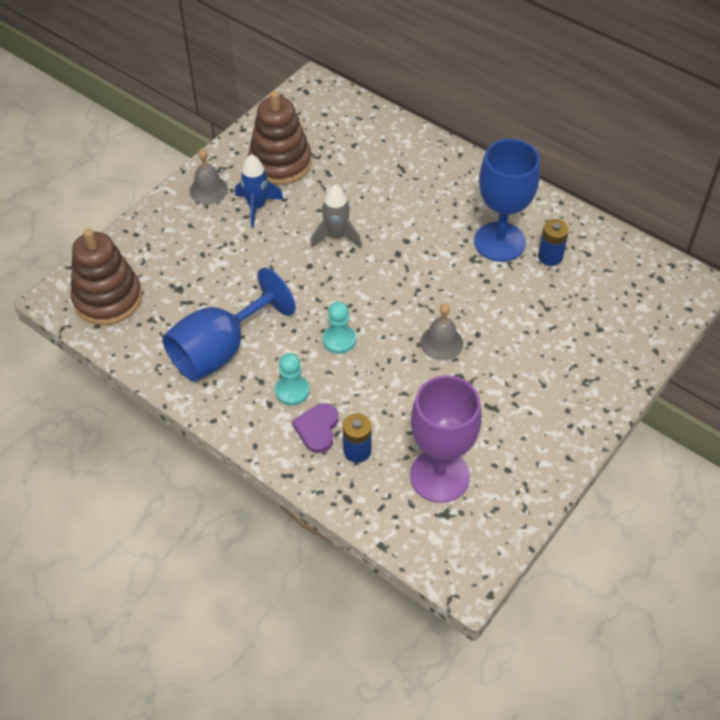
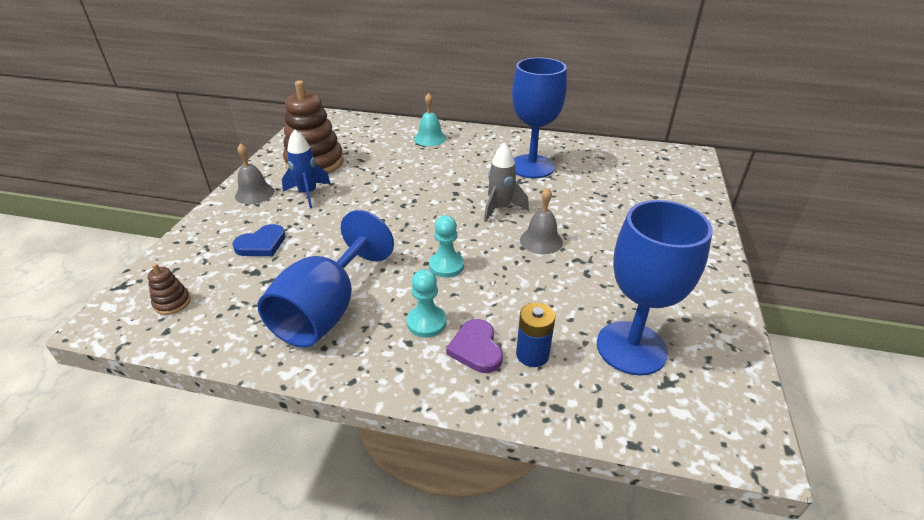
camera: 25 degrees left, 15 degrees down
brown stacking toy [70,228,142,325] -> brown stacking toy [148,263,191,315], size x0.43
grey rocket [311,184,362,249] -> grey rocket moved to [484,143,529,222]
purple goblet [410,375,482,503] -> blue goblet [597,200,713,376]
blue battery [538,219,569,266] -> none
none -> blue heart [232,224,286,256]
none -> turquoise bell [414,93,446,146]

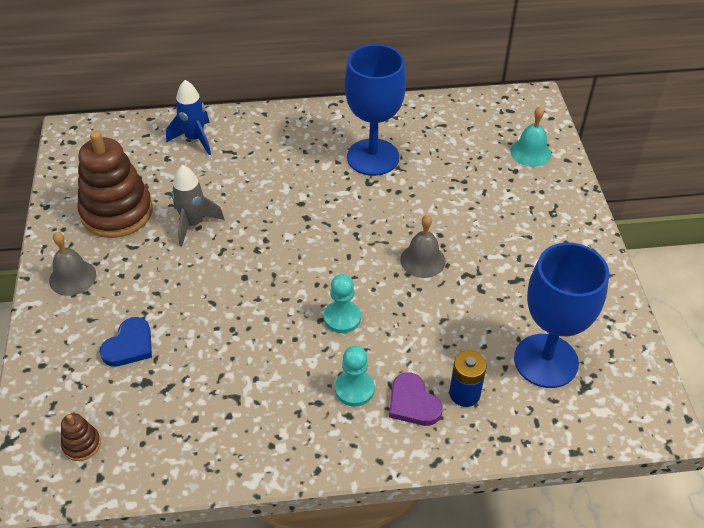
camera: 20 degrees left, 10 degrees up
blue goblet [257,210,394,348] -> none
blue rocket [282,129,331,208] -> blue rocket moved to [166,80,211,155]
turquoise bell [414,93,446,146] -> turquoise bell moved to [511,106,551,167]
grey rocket [484,143,529,222] -> grey rocket moved to [171,165,225,247]

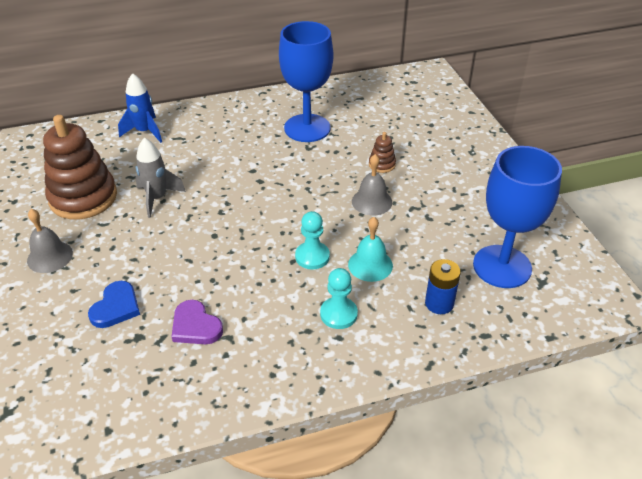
camera: 10 degrees left, 5 degrees down
brown stacking toy [61,413,101,461] -> brown stacking toy moved to [369,132,396,173]
purple heart [389,373,443,426] -> purple heart moved to [172,300,223,344]
turquoise bell [511,106,551,167] -> turquoise bell moved to [348,217,393,282]

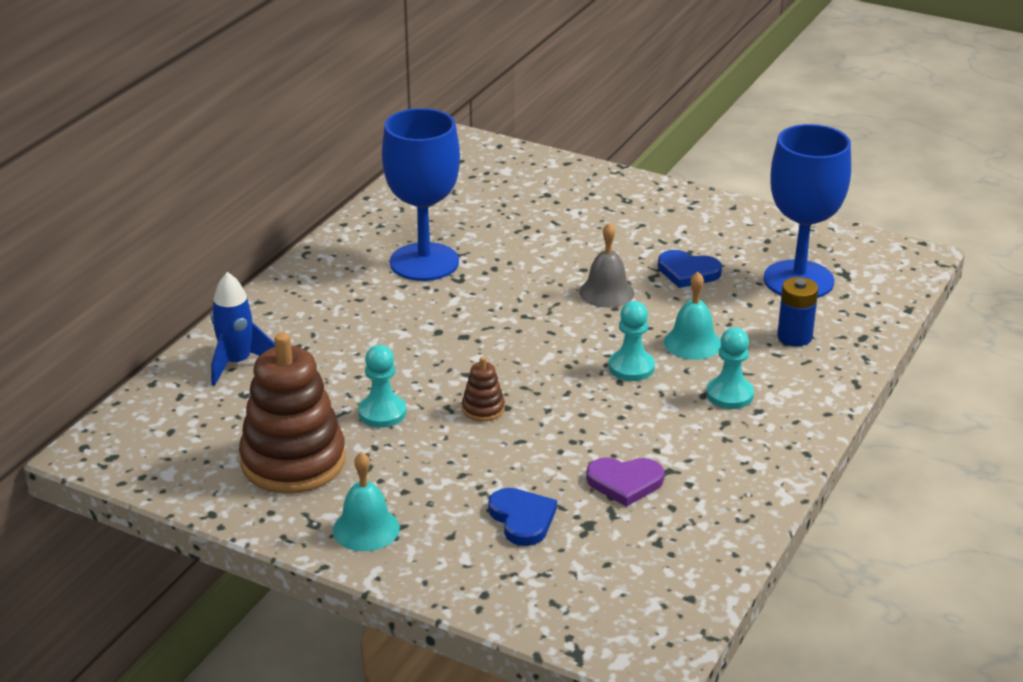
camera: 45 degrees left, 10 degrees down
grey bell [27,209,73,273] -> turquoise bell [333,452,400,551]
grey rocket [136,138,186,218] -> turquoise pawn [358,345,406,427]
brown stacking toy [369,132,396,173] -> brown stacking toy moved to [462,357,505,421]
none -> blue heart [658,250,722,288]

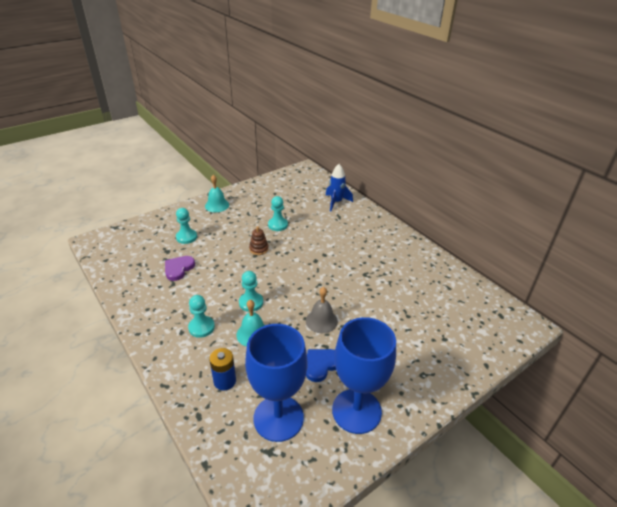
camera: 115 degrees right, 5 degrees up
brown stacking toy [239,333,346,493] -> none
blue goblet [382,108,460,281] -> blue goblet moved to [332,317,396,434]
blue heart [488,488,557,546] -> turquoise pawn [176,208,197,244]

